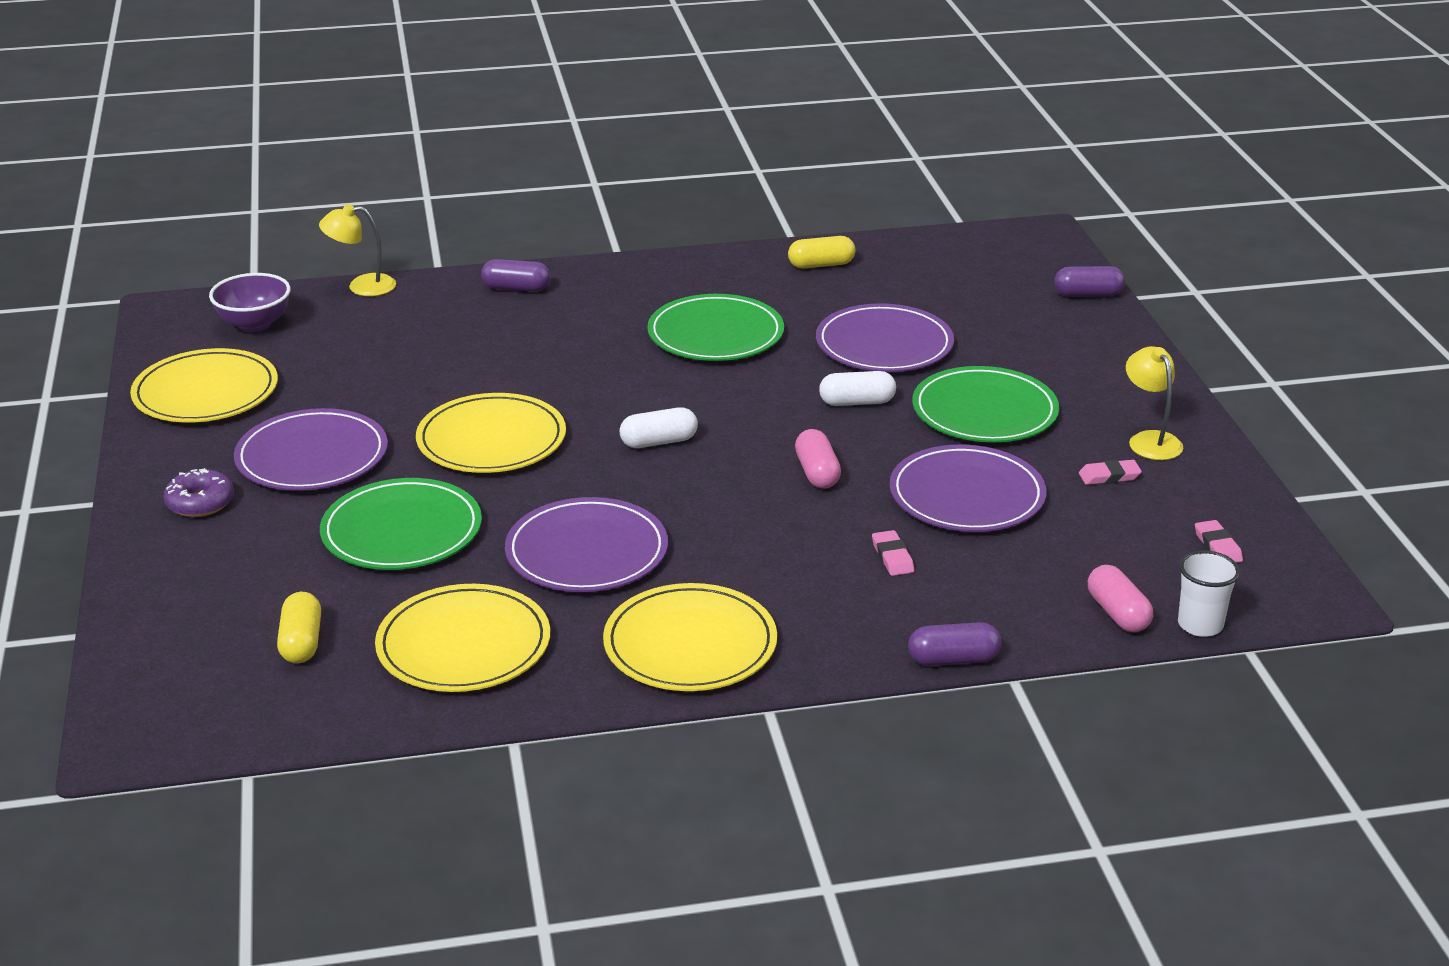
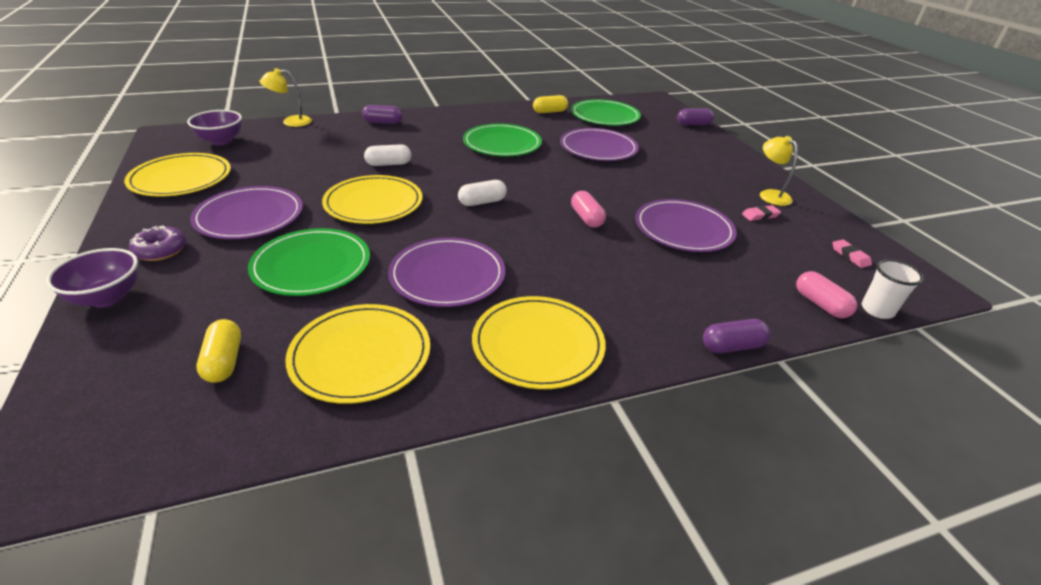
camera: 10 degrees left, 5 degrees up
white capsule [819,371,896,406] -> white capsule moved to [364,144,411,166]
pink eraser [872,530,914,576] -> none
green plate [912,366,1059,442] -> green plate moved to [571,99,641,126]
none -> purple bowl [46,248,138,308]

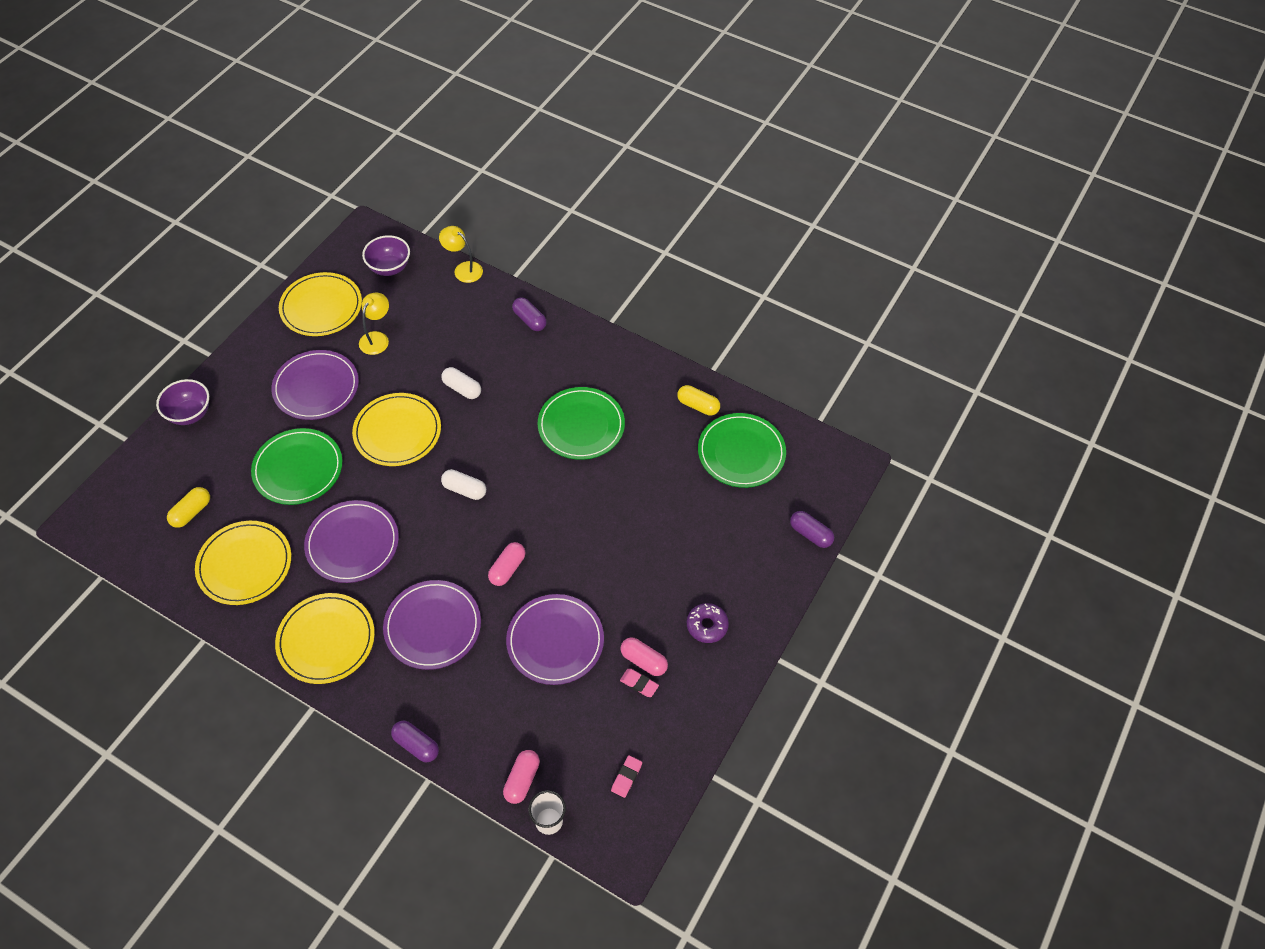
camera: 50 degrees right, 20 degrees up
purple donut [129,225,186,261] -> purple donut moved to [687,603,729,643]
purple plate [560,128,639,161] -> purple plate moved to [383,580,481,670]
yellow lamp [760,136,798,206] -> yellow lamp moved to [359,293,389,355]
none -> pink capsule [620,637,668,676]

